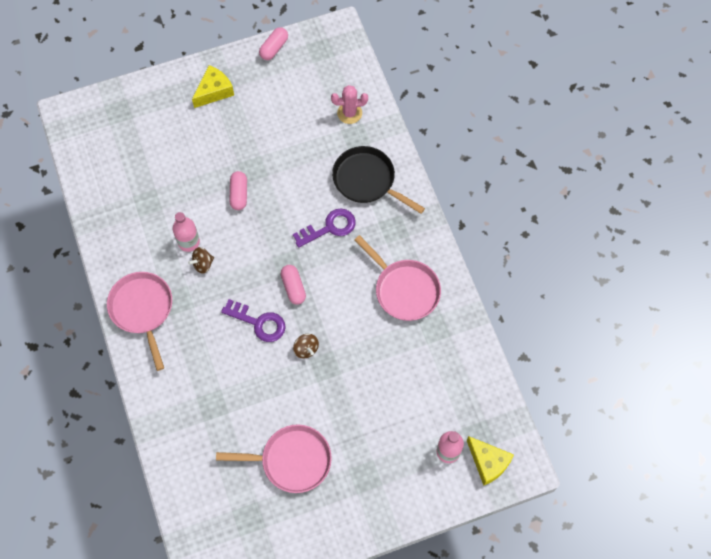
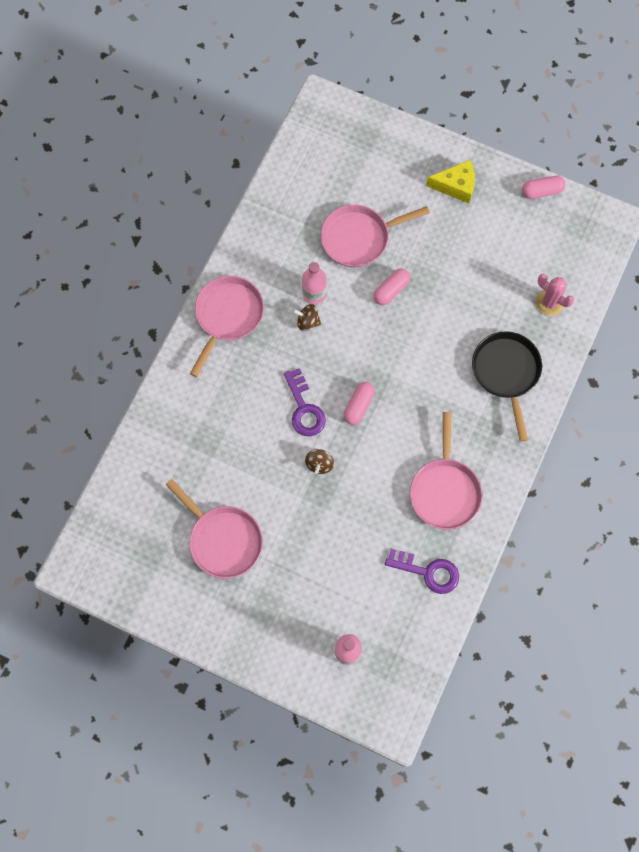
camera: 45 degrees right, 5 degrees up
purple key [293,208,356,248] -> purple key moved to [385,549,459,594]
yellow cheese [467,436,514,485] -> none
none -> pink pan [321,205,430,267]

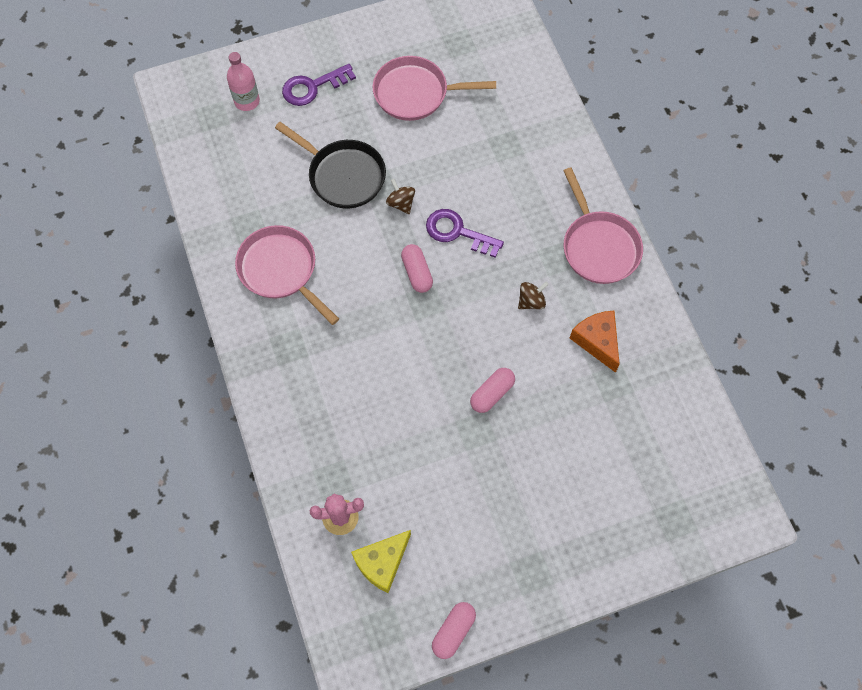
camera: 135 degrees right, 5 degrees down
pink bottle [302,262,327,304] -> none
pink pan [321,205,430,267] -> none
pink capsule [374,268,410,305] -> pink capsule turned 45 degrees clockwise [470,368,515,413]
purple key [385,549,459,594] -> purple key moved to [282,64,356,106]
yellow cheese [426,160,475,203] -> yellow cheese moved to [351,530,411,593]
black pan [472,331,542,442] -> black pan moved to [275,122,386,208]
none -> orange cheese [570,311,620,373]

